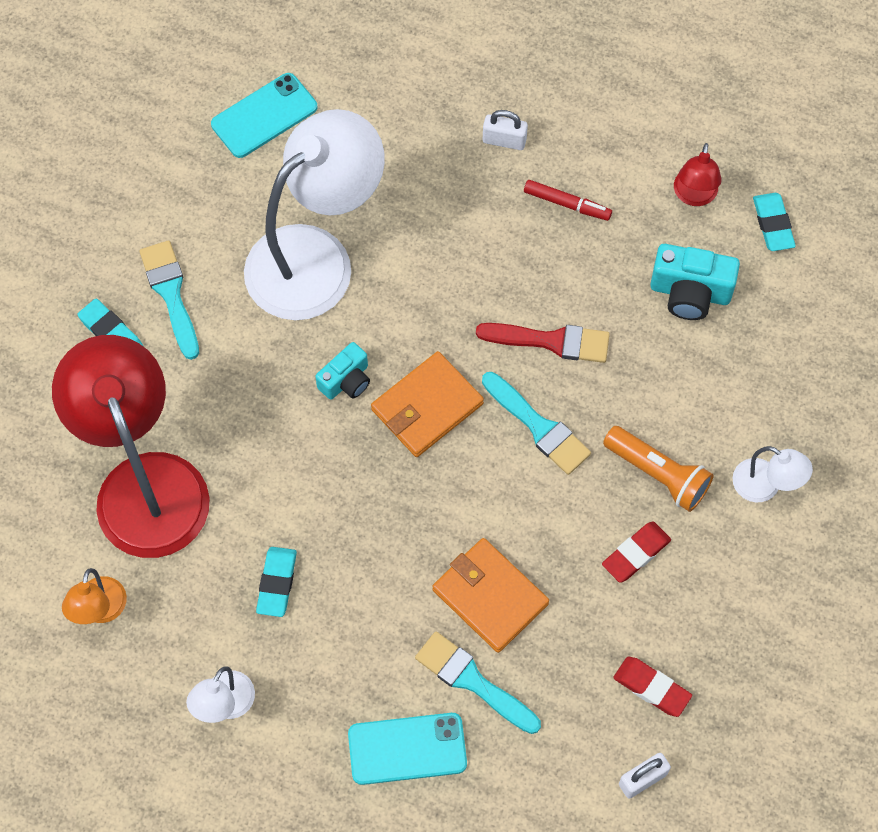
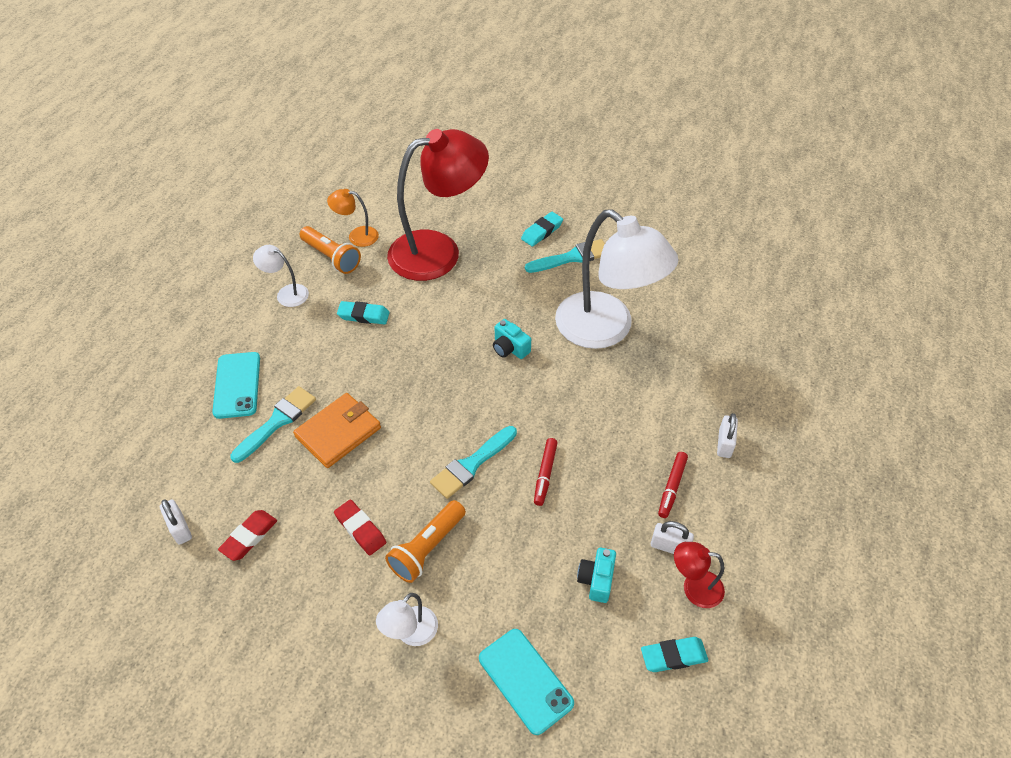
camera: 90 degrees right, 15 degrees down
turquoise phone [211,73,317,158] -> turquoise phone moved to [479,629,574,735]
orange wallet [371,351,484,457] -> none
red brush [476,323,610,363] -> red marker [534,438,557,506]
turquoise camera [650,244,740,320] -> turquoise camera [577,548,616,603], size x0.65
none -> orange flashlight [300,226,361,274]
none -> white padlock [651,521,694,554]

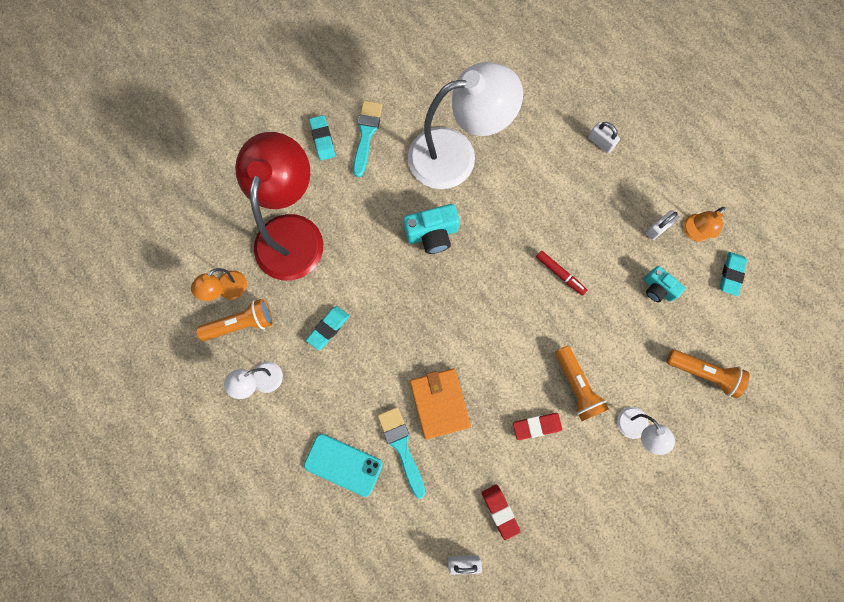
camera: 60 degrees left, 25 degrees up
turquoise brush [430,426,517,499] -> none
turquoise phone [479,629,574,735] -> orange flashlight [666,349,749,398]
turquoise camera [493,319,531,359] -> turquoise camera [403,204,460,254], size x1.53
red marker [658,452,688,518] -> none
red lamp [674,542,725,608] -> orange lamp [683,207,726,242]

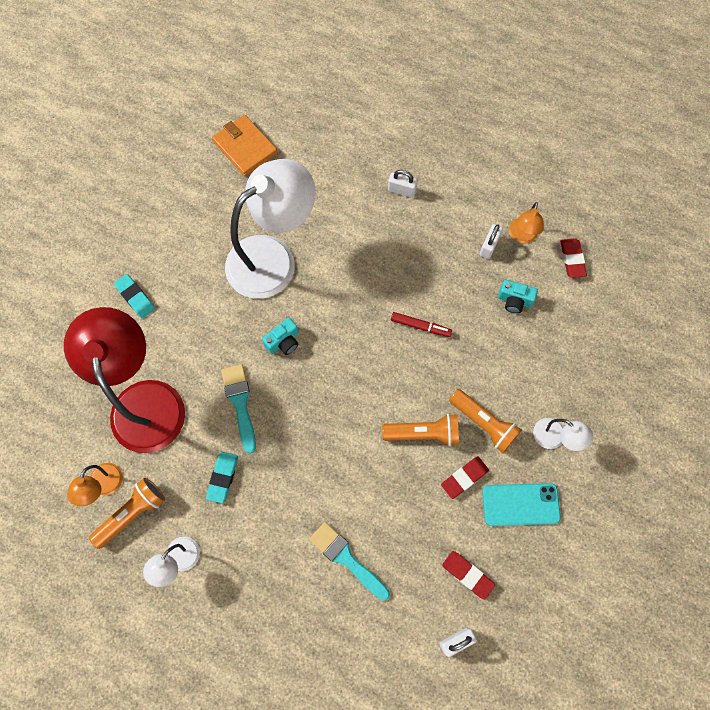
camera: 25 degrees left, 5 degrees down
turquoise phone [304,434,383,497] -> turquoise phone moved to [482,483,561,526]
turquoise brush [353,100,383,177] -> turquoise brush moved to [221,364,256,453]
turquoise camera [403,204,460,254] -> turquoise camera [262,318,299,355], size x0.65
orange wallet [410,368,471,439] -> orange wallet moved to [212,115,278,177]
orange flashlight [666,349,749,398] -> orange flashlight moved to [382,414,459,446]
turquoise eraser [720,252,747,296] -> red eraser [560,238,587,278]

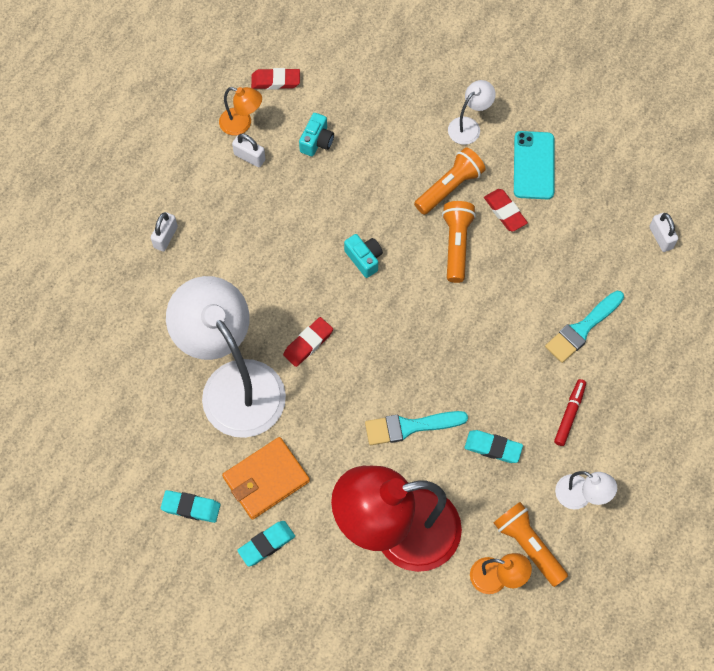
camera: 85 degrees left, 5 degrees down
orange wallet [212,115,278,177] -> orange wallet moved to [222,437,310,520]
turquoise camera [262,318,299,355] -> turquoise camera moved to [344,234,383,278]
red marker [391,312,452,337] -> red marker moved to [554,379,586,446]
red eraser [442,551,495,600] -> red eraser moved to [283,317,333,367]
none -> turquoise eraser [161,490,220,523]

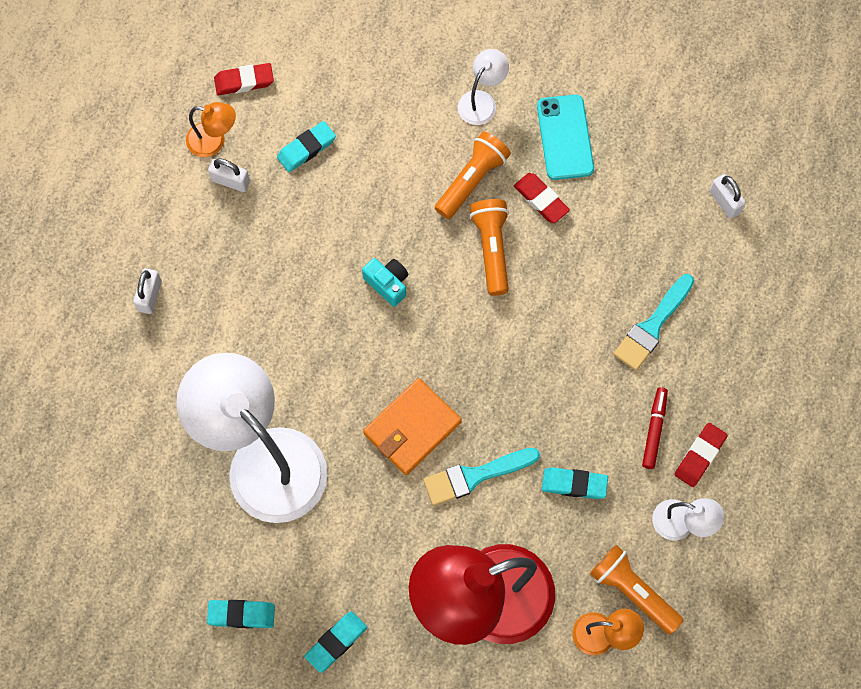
camera: 10 degrees left, 5 degrees up
orange wallet [222,437,310,520] -> orange wallet moved to [363,378,462,475]
red eraser [283,317,333,367] -> red eraser moved to [674,423,728,487]
turquoise camera [299,113,334,156] -> turquoise eraser [277,121,336,172]

